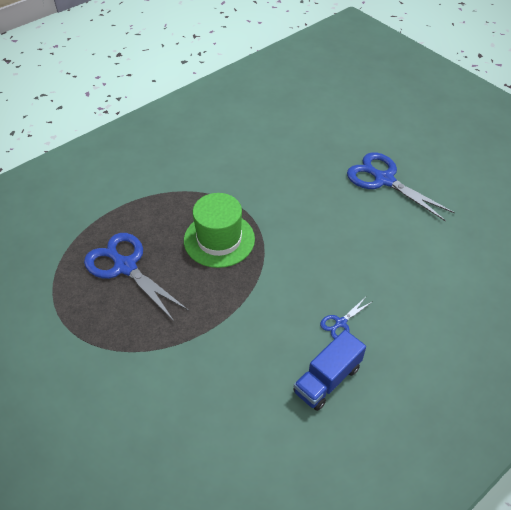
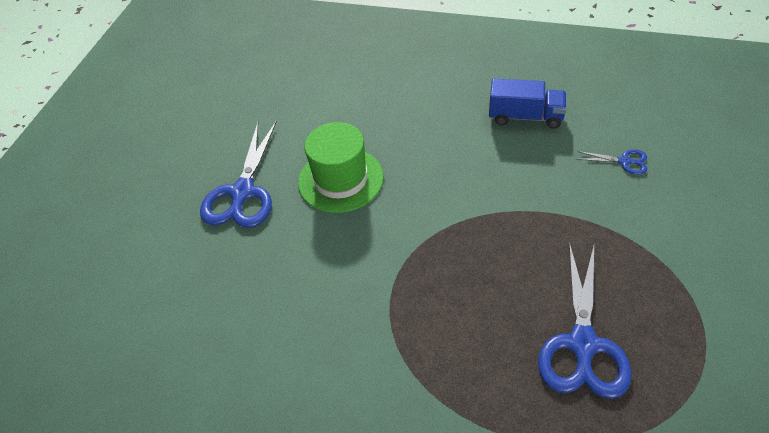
camera: 120 degrees left, 0 degrees up
green hat [184,193,255,268] -> green hat moved to [298,122,384,213]
blue scissors [320,297,372,339] -> blue scissors moved to [577,149,647,175]

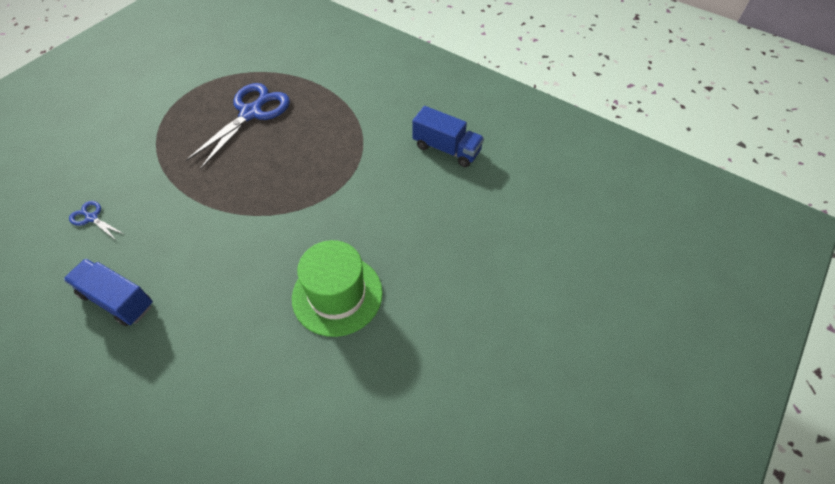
camera: 165 degrees left, 5 degrees up
blue scissors [200,120,277,228] -> none
none -> blue truck [412,106,484,167]

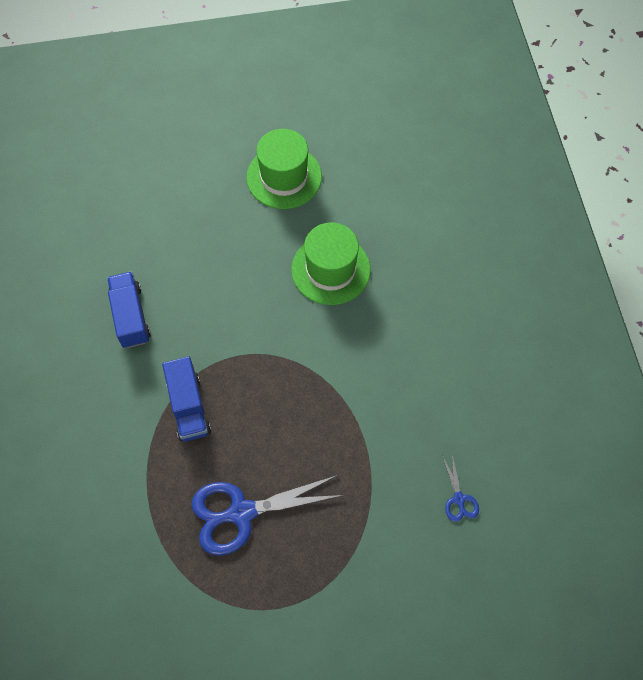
camera: 135 degrees left, 10 degrees up
blue truck [63,259,153,326] -> blue truck moved to [162,356,211,442]
none -> green hat [246,129,322,209]

